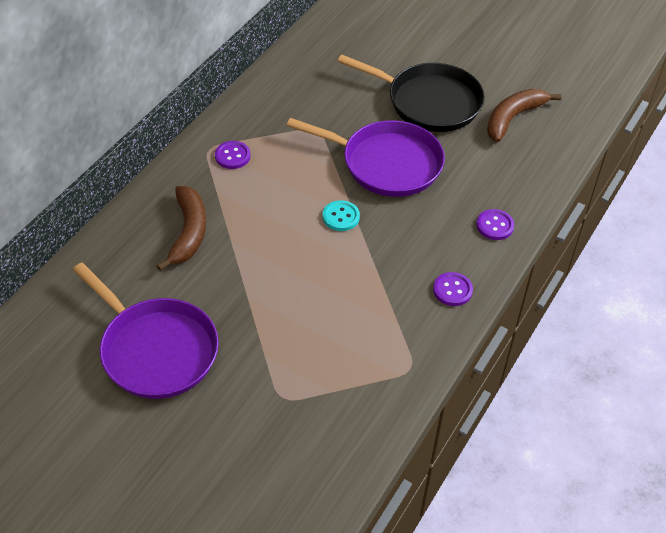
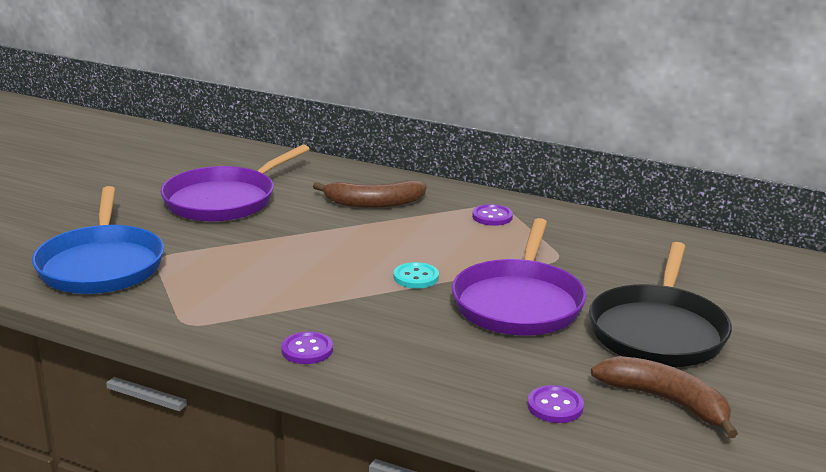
camera: 85 degrees right, 25 degrees down
purple button [476,209,514,240] -> purple button moved to [527,385,584,423]
none -> blue pan [32,186,164,294]

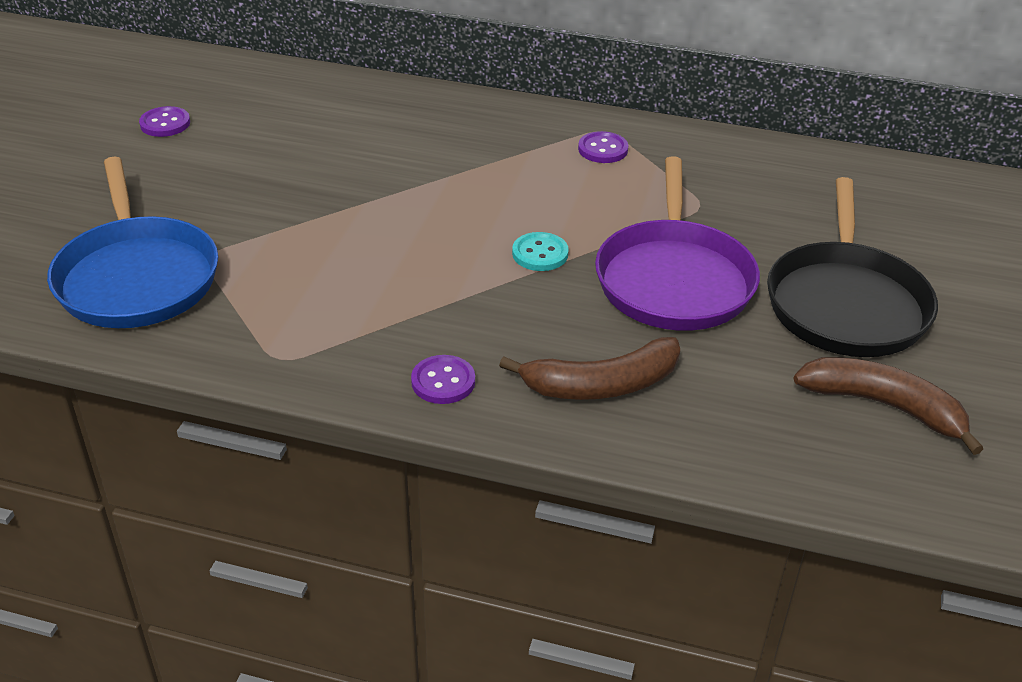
camera: 10 degrees left, 15 degrees up
purple pan [160,145,310,222] -> none
brown banana [313,180,427,208] -> brown banana moved to [499,337,680,400]
purple button [527,385,584,423] -> purple button moved to [139,106,190,137]

